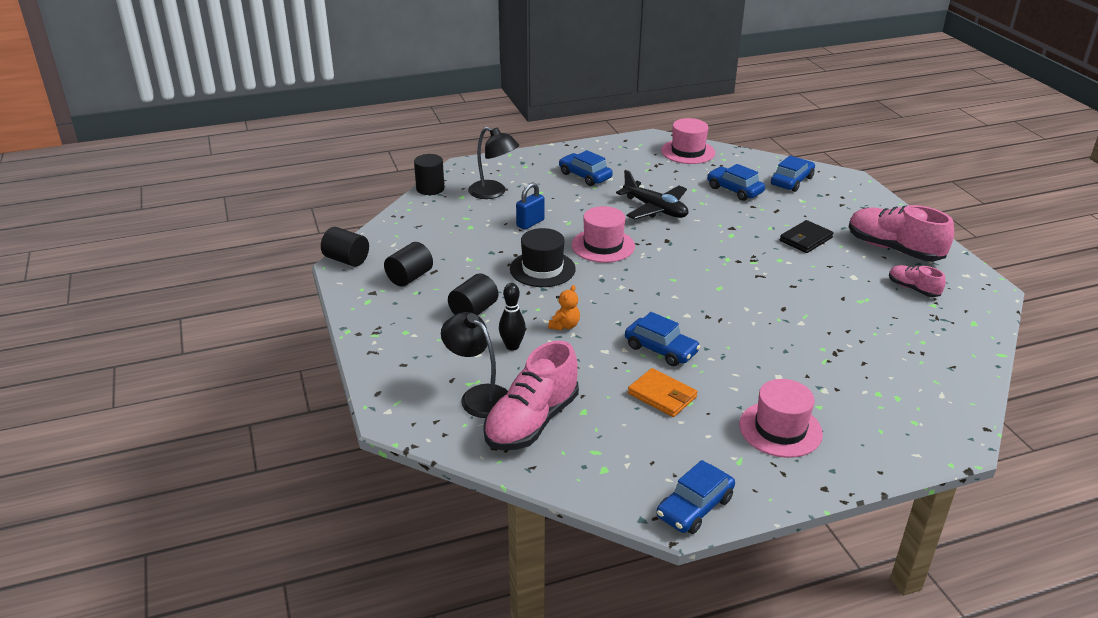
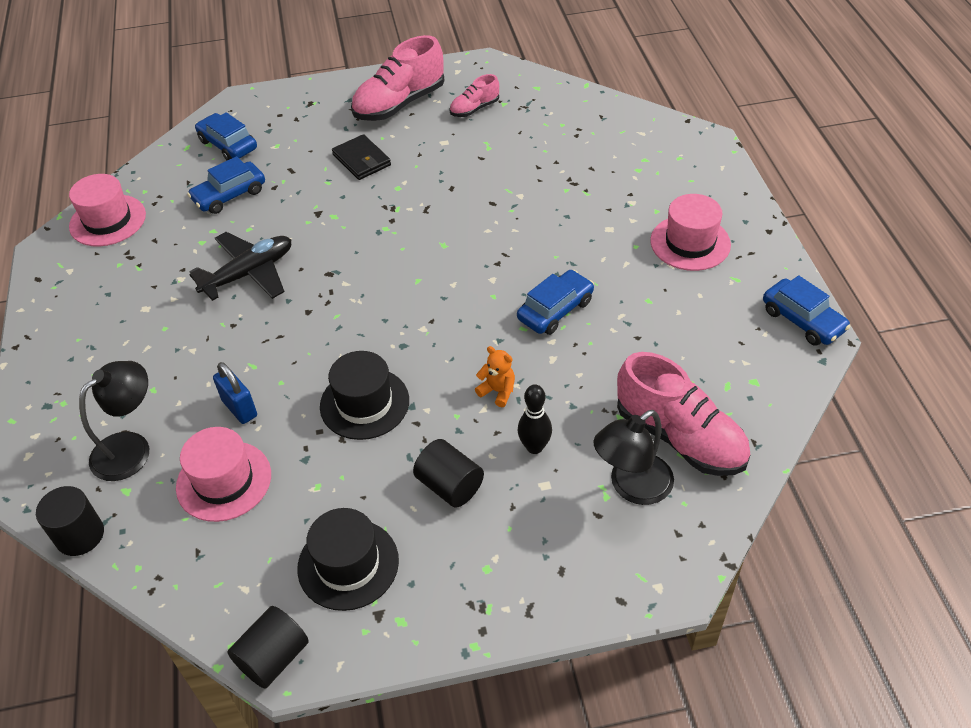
camera: 80 degrees left, 15 degrees up
black cylinder [384,242,433,287] -> black hat [297,508,399,611]
blue car [559,150,613,186] -> none
pink hat [572,206,635,263] -> pink hat moved to [176,427,271,522]
orange wallet [628,368,697,417] -> none

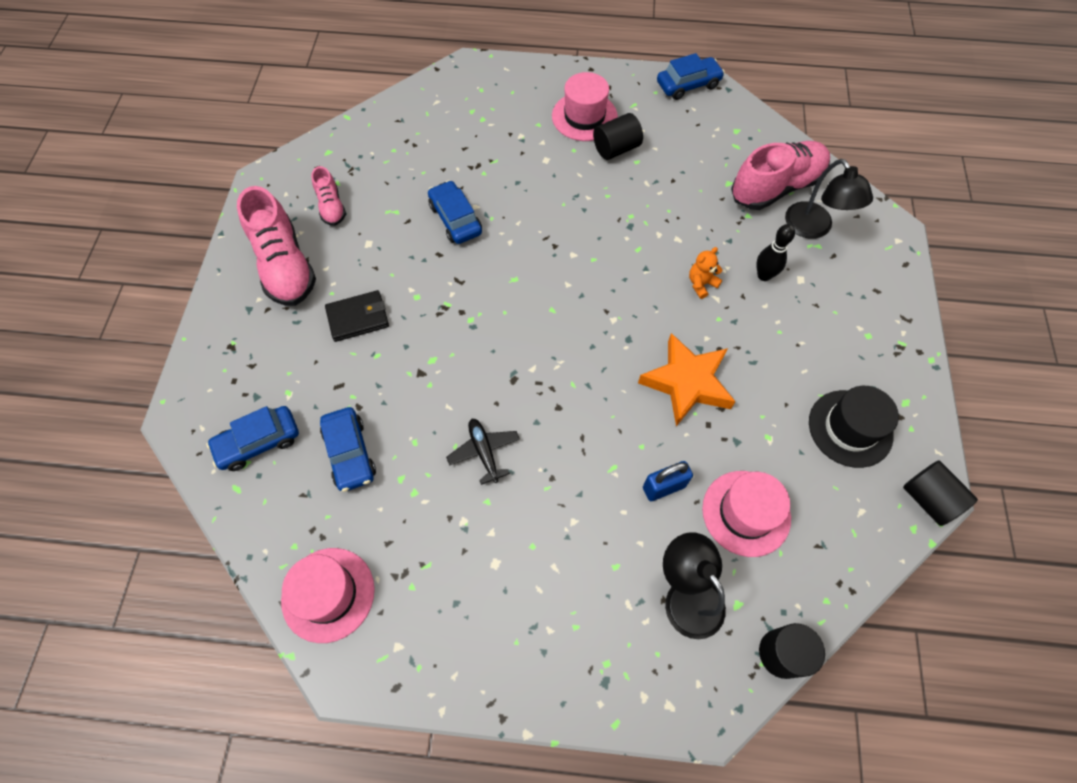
camera: 75 degrees left, 15 degrees up
black plane [189,232,291,301] -> black plane [446,419,520,485], size x0.63
black hat [320,351,409,440] -> orange star [638,333,736,426]
black cylinder [413,439,484,507] -> black cylinder moved to [593,113,643,160]
blue car [517,270,594,335] -> blue car moved to [428,180,482,244]

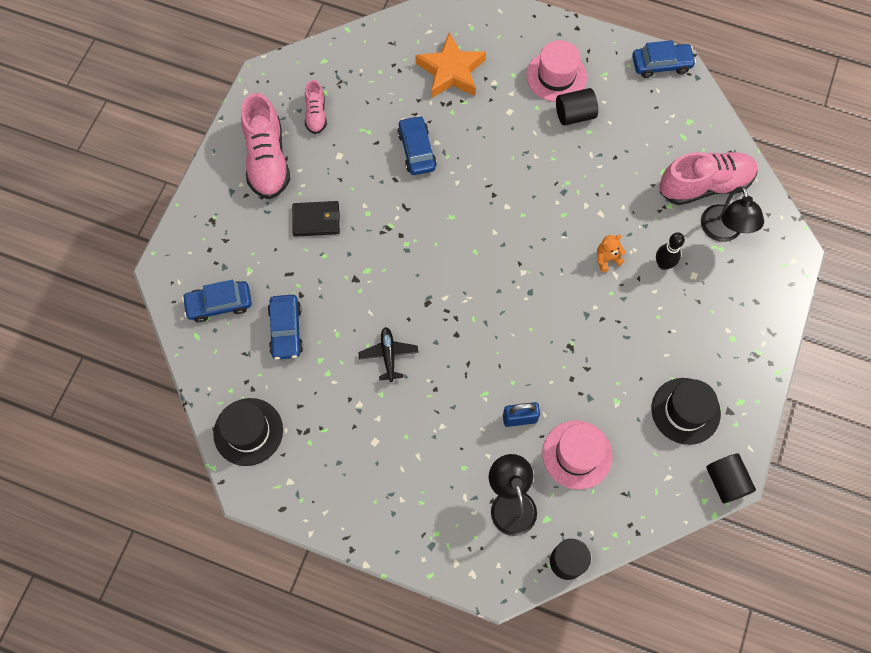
camera: 15 degrees right, 5 degrees up
pink hat [281,548,375,643] -> black hat [213,398,283,466]
orange star [638,333,736,426] -> orange star moved to [415,32,486,98]

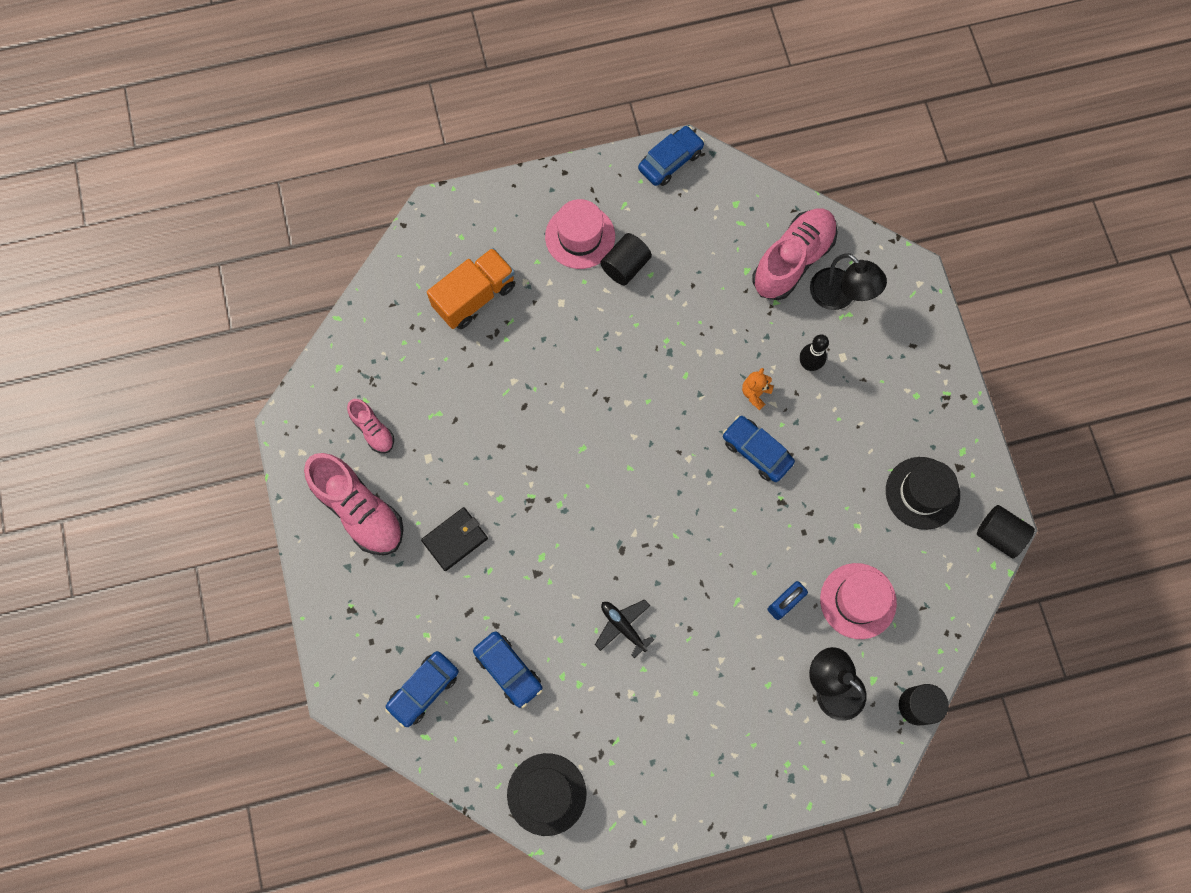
camera: 35 degrees left, 5 degrees up
blue car [397,115,437,175] -> blue car moved to [723,416,795,482]
orange star [415,32,486,98] -> orange truck [427,248,515,329]

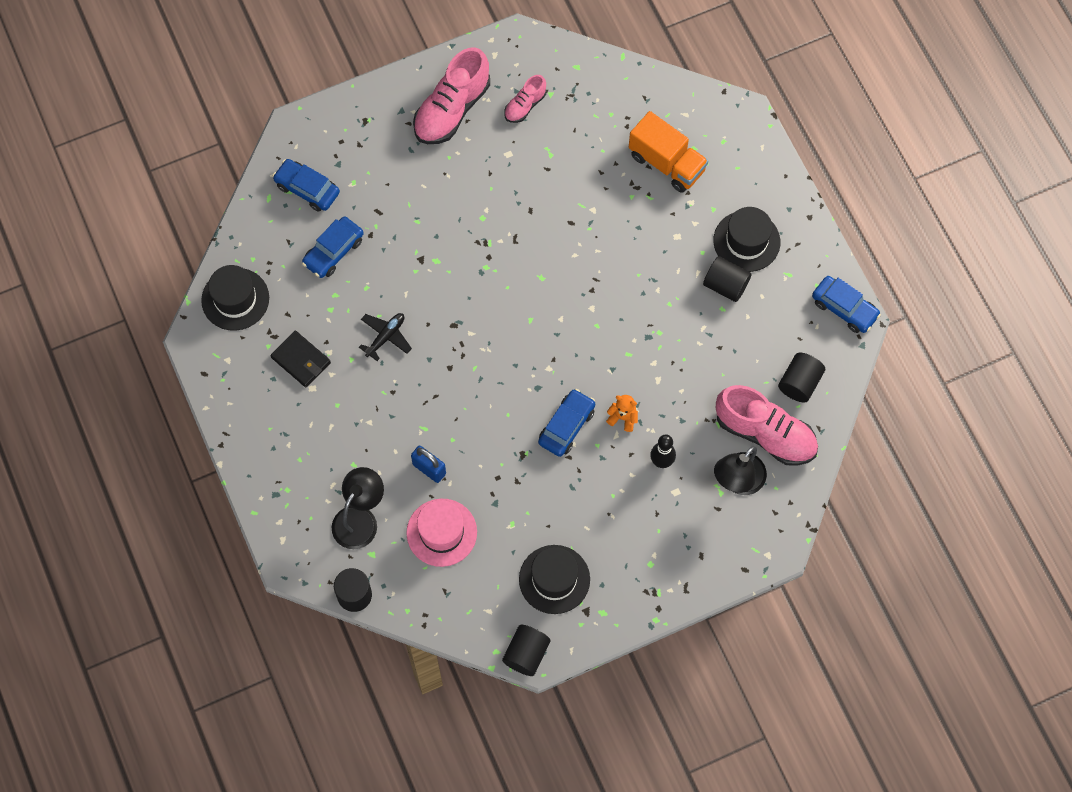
camera: 80 degrees right, 5 degrees down
black wallet [421,507,488,571] -> black wallet moved to [270,331,331,387]
pink hat [545,199,615,269] -> black hat [713,207,780,272]
none -> black cylinder [778,353,825,403]

